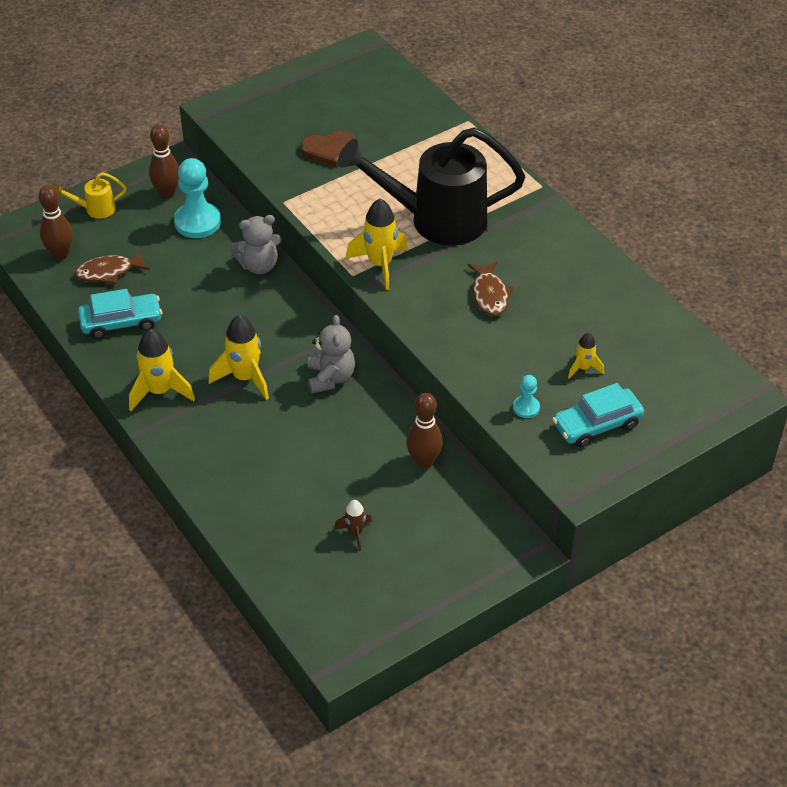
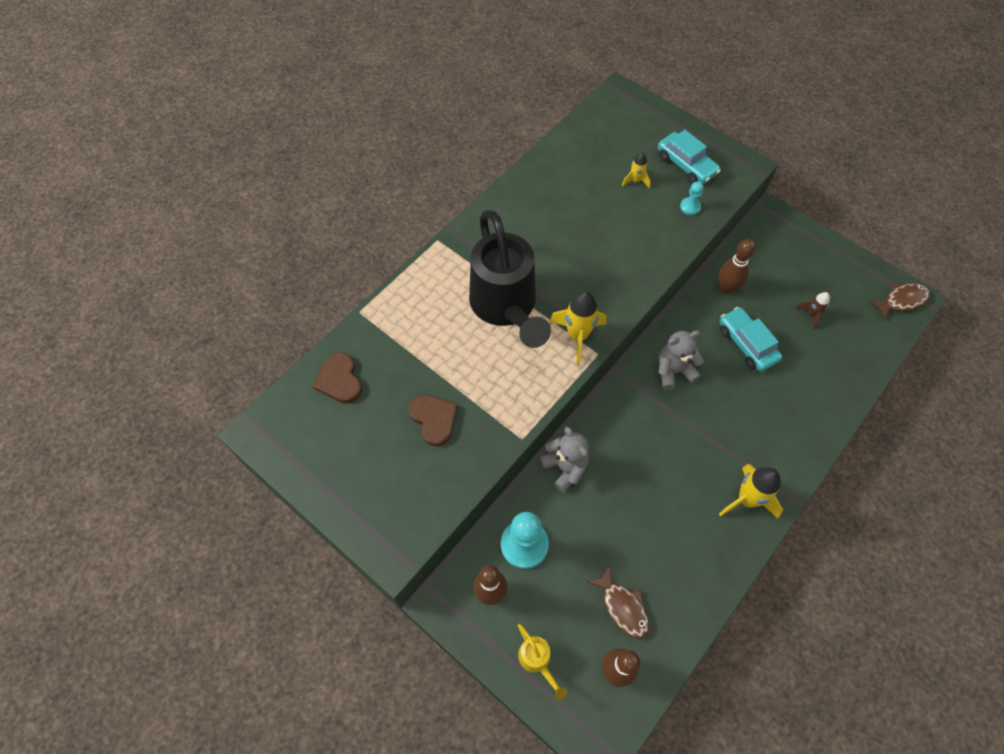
camera: 105 degrees left, 15 degrees up
turquoise car [78,289,162,339] -> turquoise car moved to [720,307,782,371]
yellow rocket [208,315,269,400] -> none
brown fish [468,261,514,316] -> brown fish moved to [869,283,930,320]
none -> brown heart [313,352,362,403]

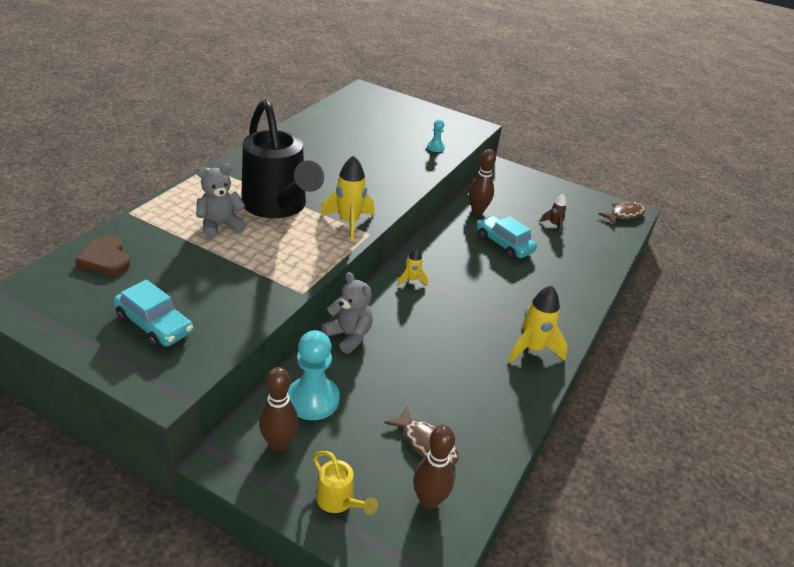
camera: 15 degrees left, 25 degrees down
brown heart [408,394,458,446] -> none
yellow rocket [622,153,651,188] -> yellow rocket moved to [398,247,428,286]
turquoise car [658,130,721,184] -> turquoise car moved to [113,279,193,348]
grey teddy bear [659,330,704,390] -> grey teddy bear moved to [196,163,246,239]

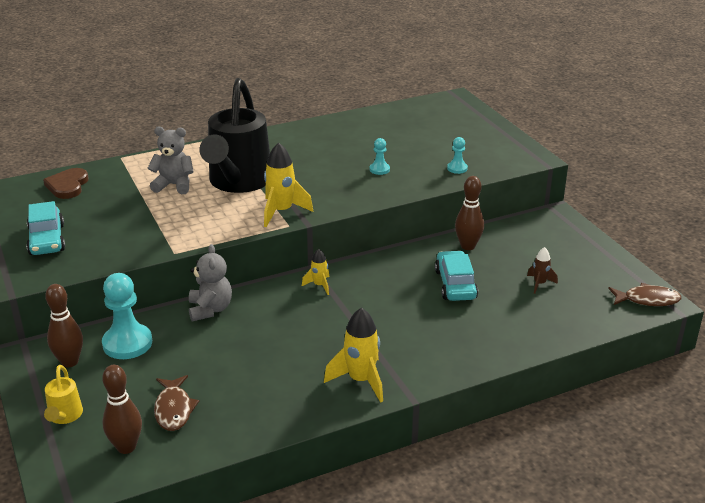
camera: 40 degrees right, 5 degrees down
none -> turquoise pawn [370,138,390,175]

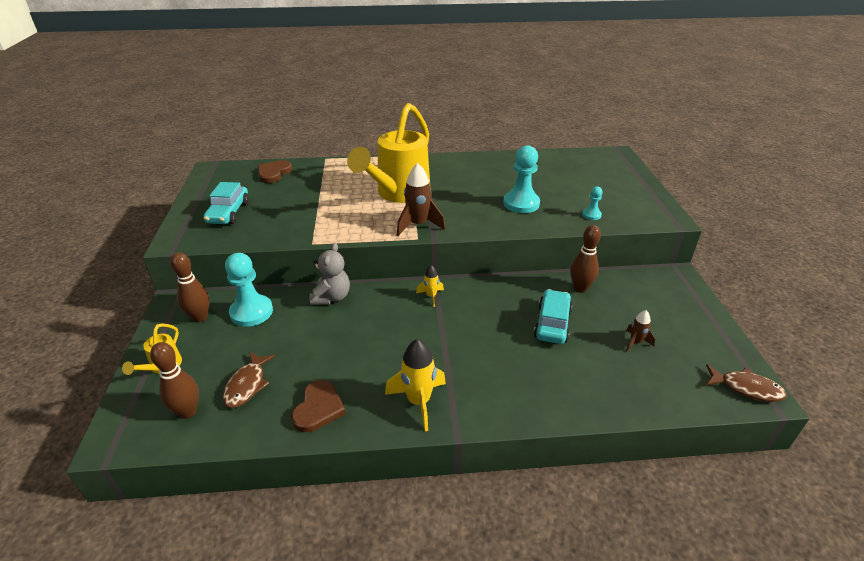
camera: 20 degrees right, 5 degrees up
grey teddy bear [148,126,194,194] -> none
black watering can [199,78,270,193] -> yellow watering can [347,103,430,203]
yellow rocket [264,142,313,227] -> brown rocket [397,163,445,236]
turquoise pawn [370,138,390,175] -> turquoise pawn [503,145,540,213], size x2.00
none -> brown heart [291,380,346,432]

